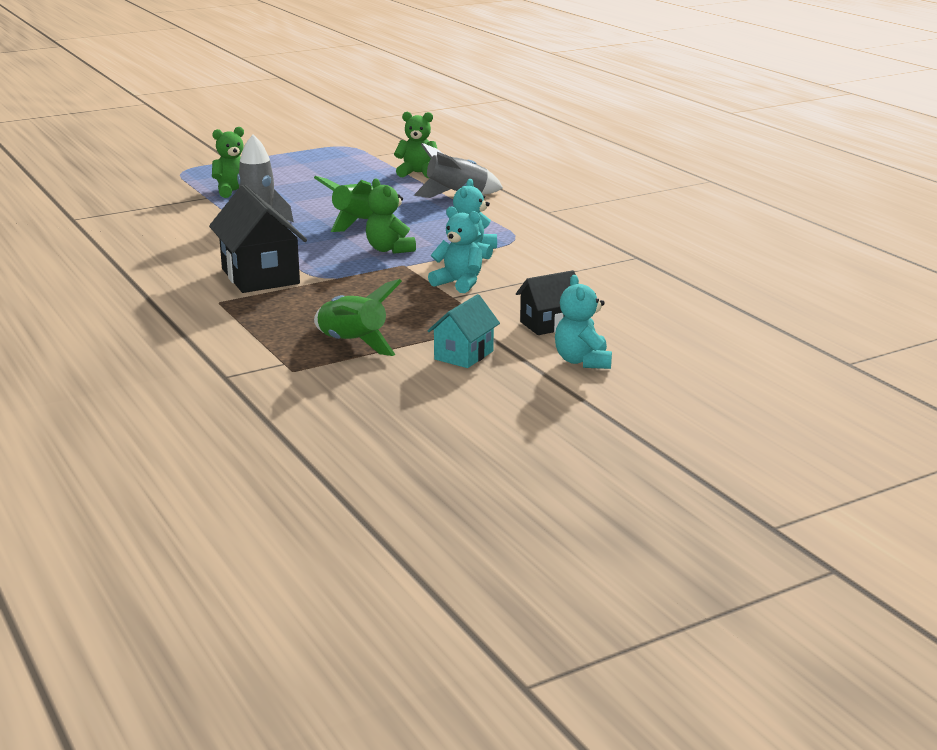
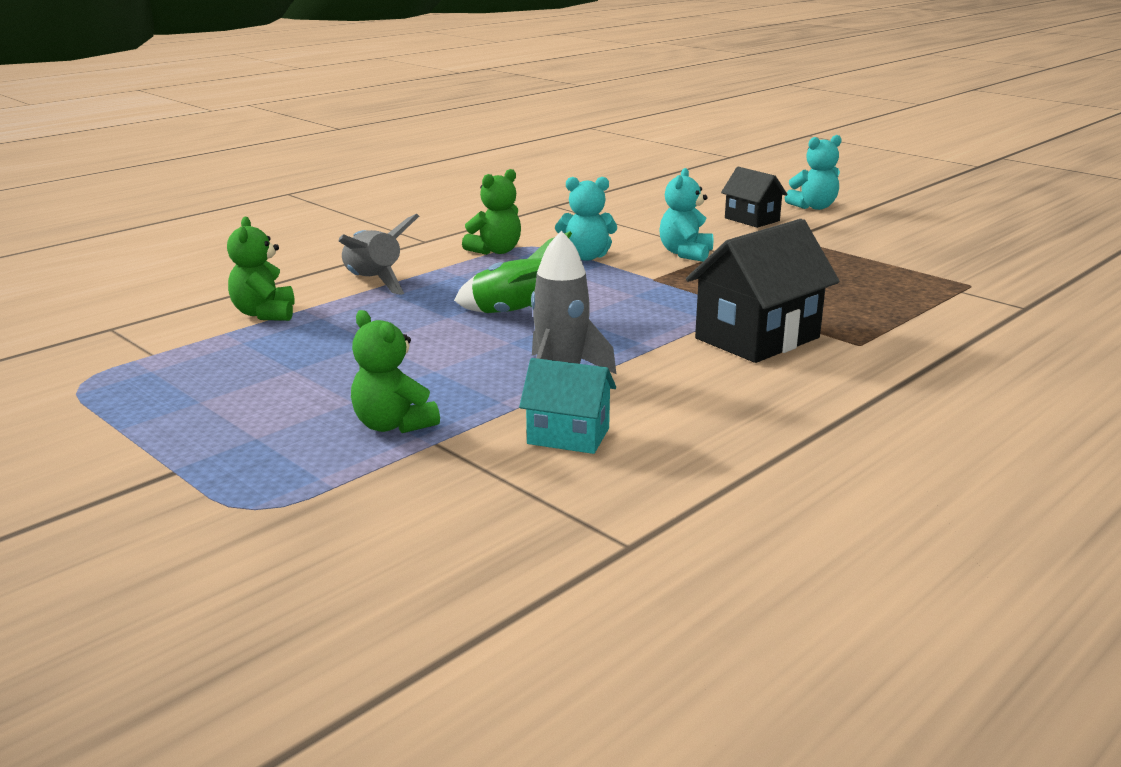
camera: 105 degrees left, 0 degrees up
green rocket [314,279,402,356] -> none
green teddy bear [366,178,416,254] -> green teddy bear moved to [462,169,521,255]
turquoise house [428,294,500,368] -> turquoise house moved to [519,358,616,454]

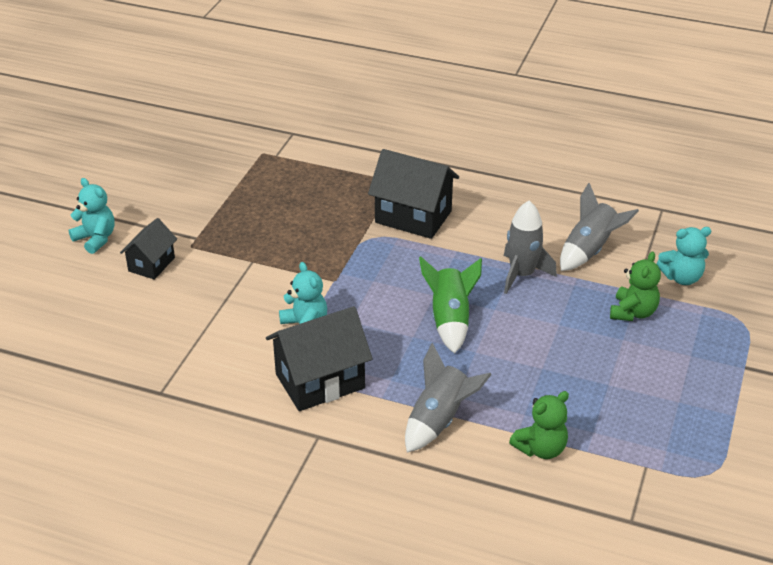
camera: 115 degrees left, 15 degrees up
green teddy bear [462,169,521,255] -> black house [266,306,373,411]
turquoise house [519,358,616,454] -> grey rocket [560,183,639,271]
turquoise teddy bear [659,168,713,262] -> turquoise teddy bear moved to [657,227,711,285]

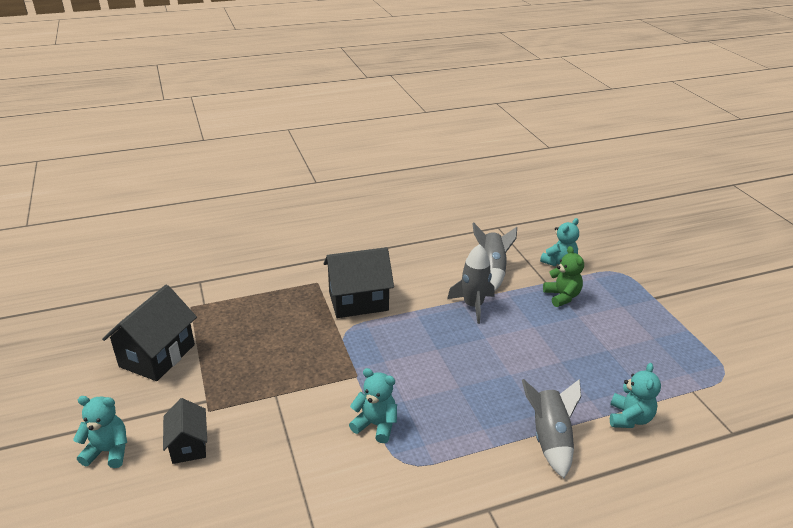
camera: 40 degrees left, 5 degrees down
black house [266,306,373,411] -> black house moved to [102,285,197,381]
green rocket [419,257,482,354] -> none
green teddy bear [509,391,569,459] -> turquoise teddy bear [610,363,661,428]

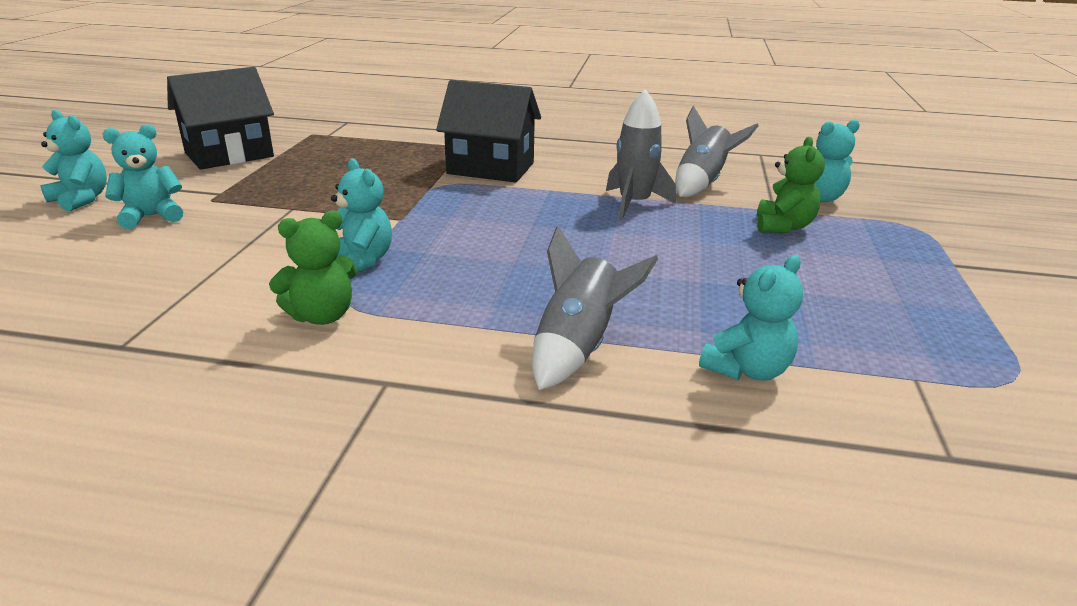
camera: 30 degrees right, 5 degrees down
black house [163,398,207,464] -> turquoise teddy bear [103,124,183,229]
none -> green teddy bear [269,210,357,325]

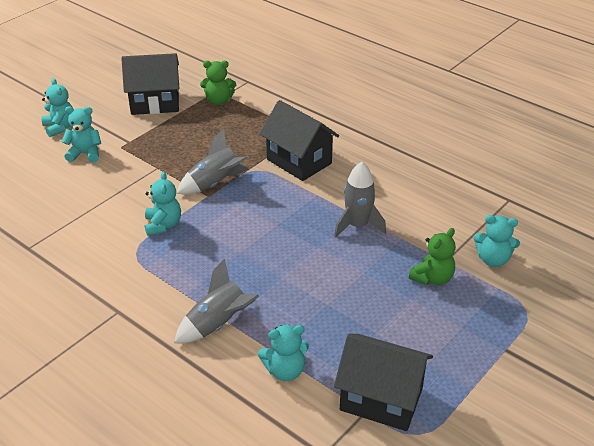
camera: 30 degrees right, 10 degrees up
green teddy bear [269,210,357,325] -> green teddy bear moved to [200,61,236,105]
grey rocket [675,106,758,197] -> grey rocket moved to [177,129,249,195]
none -> black house [334,334,433,431]

